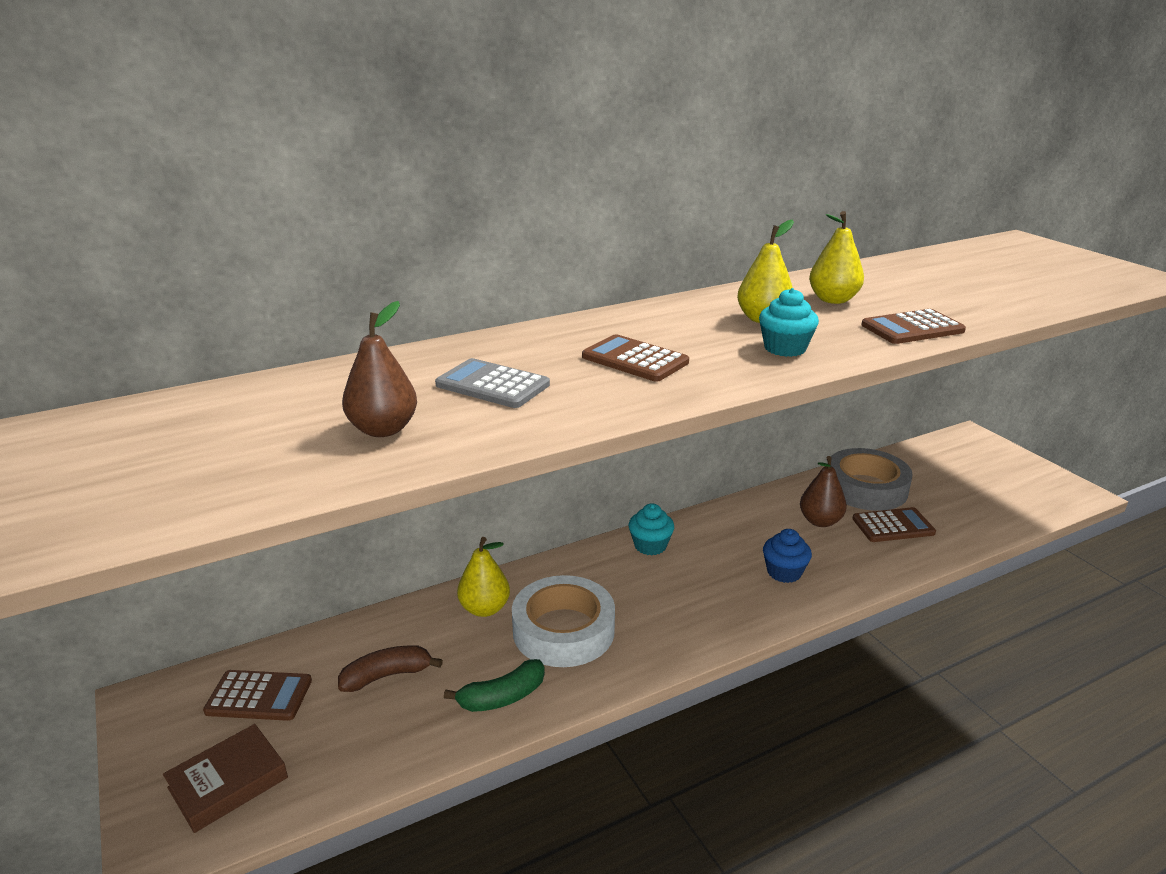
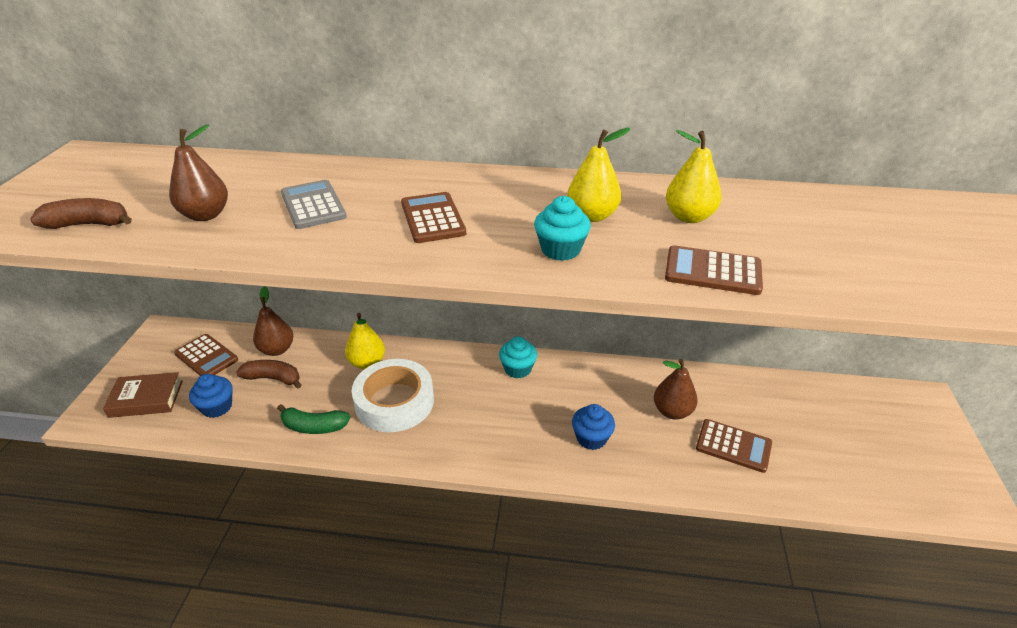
camera: 35 degrees right, 10 degrees up
grey tape [831,448,913,511] -> none
none -> brown banana [30,198,132,229]
none -> blue cupcake [189,374,233,418]
none -> brown pear [253,286,293,356]

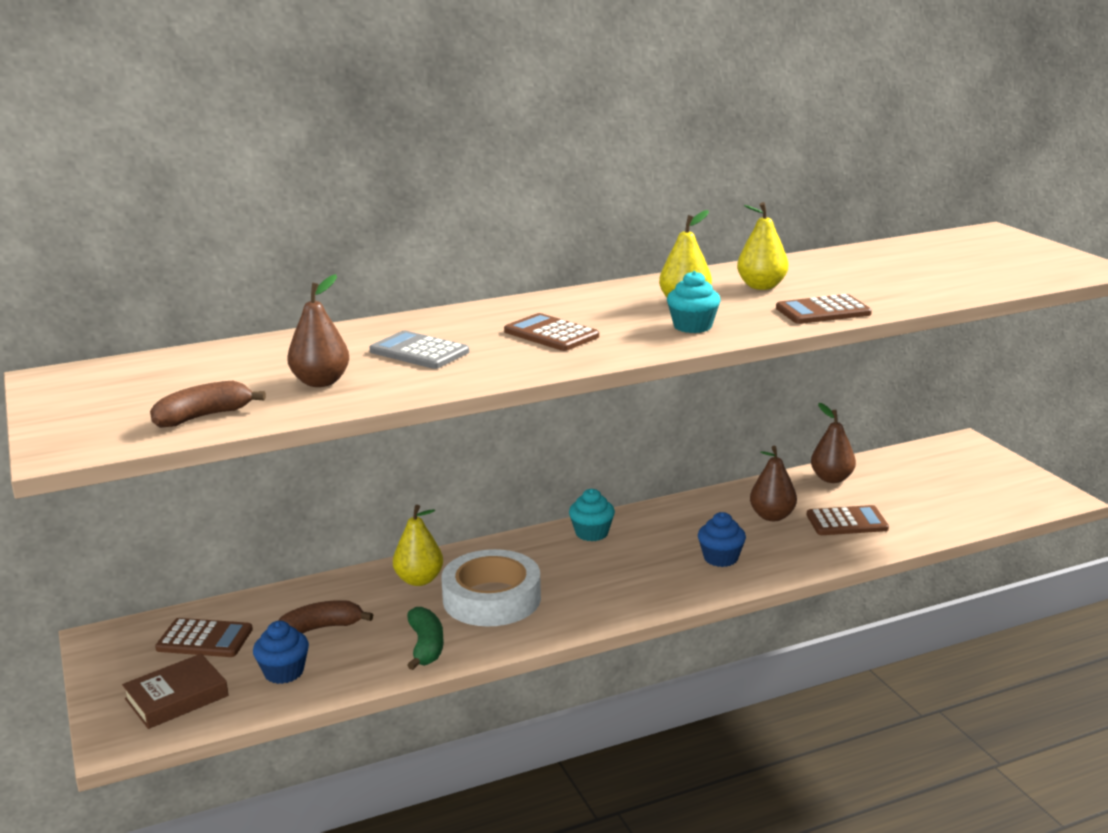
camera: 30 degrees left, 15 degrees down
brown pear [253,286,293,356] -> brown pear moved to [811,403,856,483]
green banana [277,404,350,434] -> green banana turned 75 degrees counterclockwise [407,607,444,670]

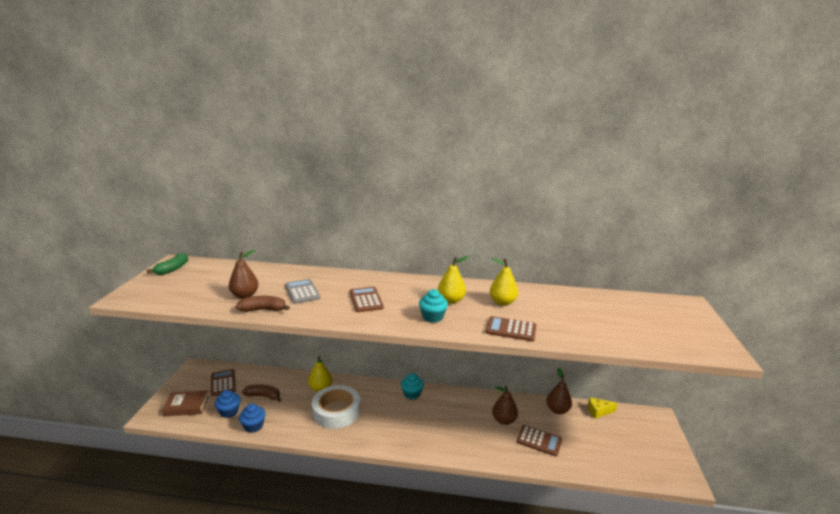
camera: 30 degrees right, 0 degrees up
brown banana [150,381,266,428] -> brown banana moved to [236,296,290,312]
brown calculator [155,618,253,657] -> brown calculator turned 150 degrees counterclockwise [211,369,236,396]
green banana [407,607,444,670] -> green banana moved to [146,253,188,275]
blue cupcake [698,512,746,567] -> blue cupcake moved to [239,404,265,433]
none -> yellow cheese [588,397,618,419]

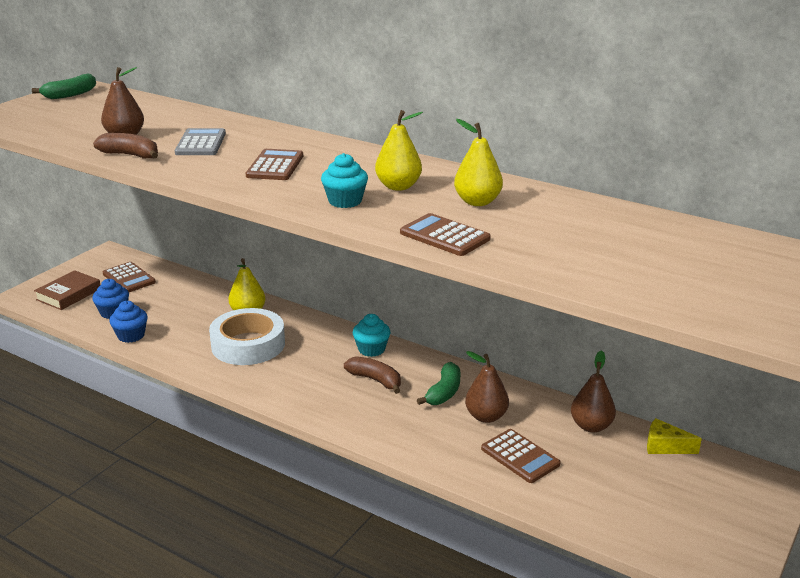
camera: 25 degrees right, 5 degrees up
brown book [162,391,209,416] -> brown book turned 75 degrees counterclockwise [34,270,100,310]
brown calculator [211,369,236,396] -> brown calculator turned 135 degrees clockwise [103,262,156,292]
brown banana [242,384,281,402] -> brown banana moved to [344,356,401,394]
none -> green banana [417,362,460,405]

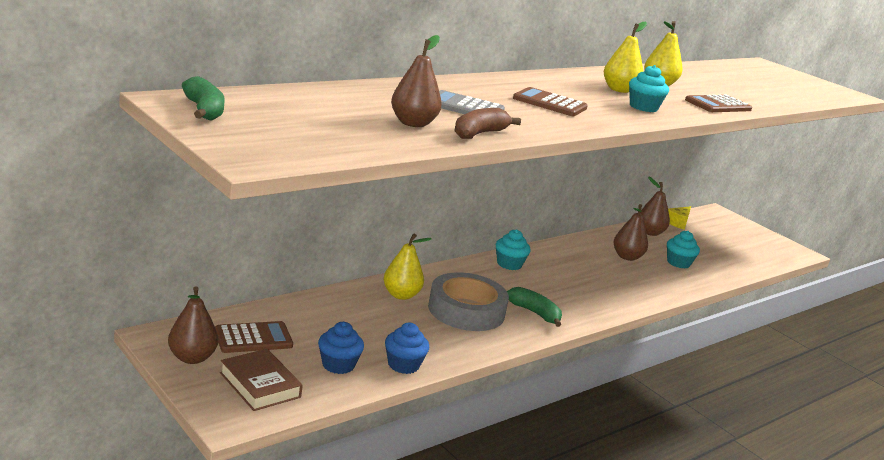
camera: 75 degrees left, 5 degrees down
white tape [209,308,285,365] -> grey tape [428,272,509,331]
brown banana [344,356,401,394] -> none
green banana [417,362,460,405] -> green banana moved to [507,287,562,327]
brown calculator [481,429,561,483] -> turquoise cupcake [667,231,700,268]
none -> brown pear [168,286,218,364]

